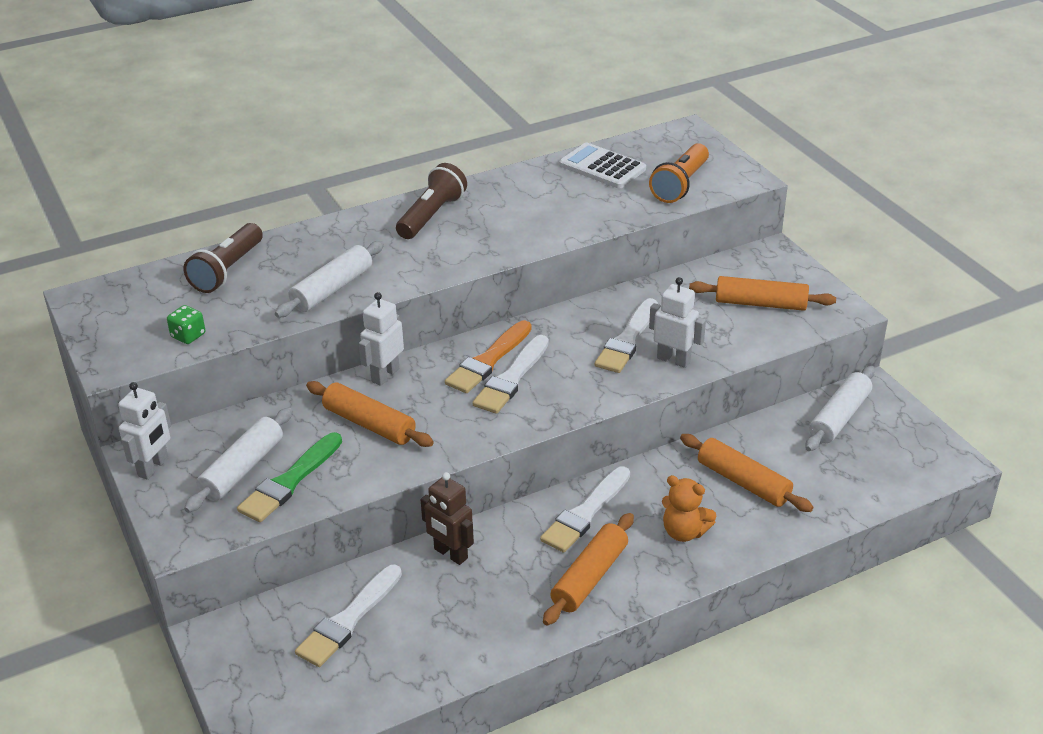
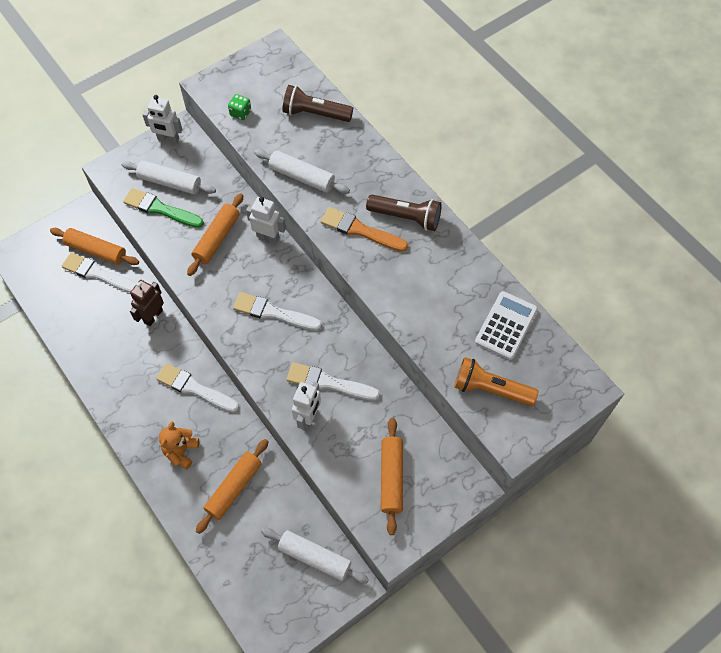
camera: 80 degrees right, 25 degrees up
orange brush [445,320,531,393] -> orange brush moved to [321,207,408,252]
orange rolling pin [543,513,634,625] -> orange rolling pin moved to [50,228,139,265]

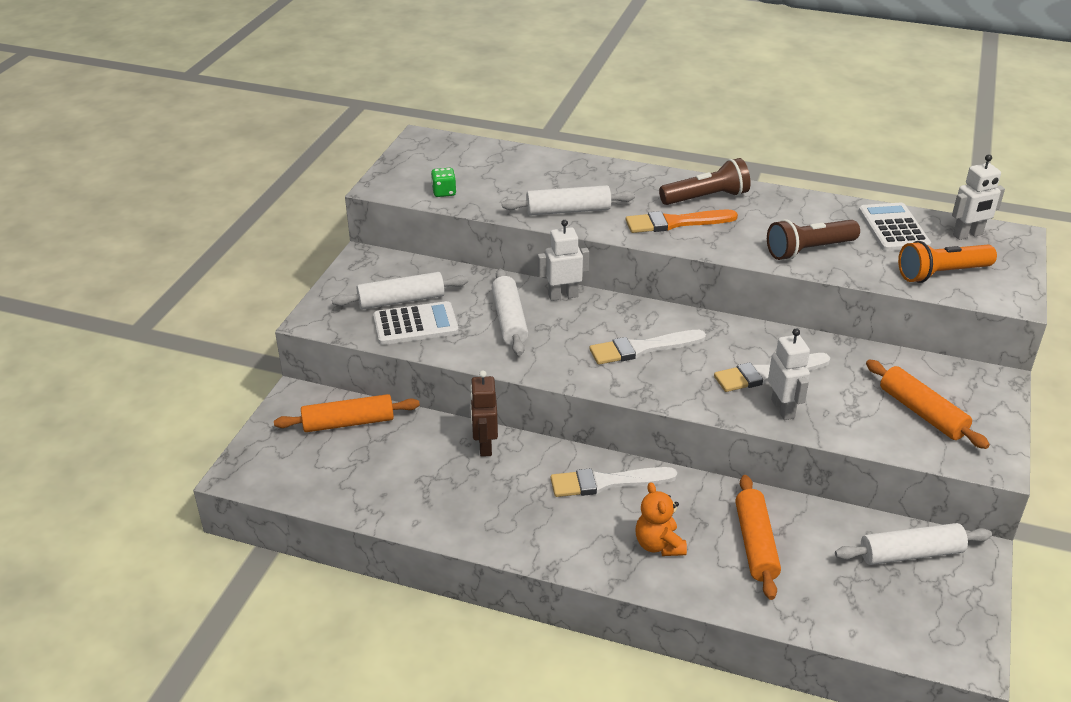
camera: 35 degrees left, 25 degrees down
white brush [62,253,137,293] -> none
green brush [123,188,204,228] -> white calculator [373,301,459,345]
white robot [142,95,182,144] -> white robot moved to [952,154,1005,240]
orange rolling pin [187,193,243,276] -> white rolling pin [491,269,528,356]
brown flashlight [282,85,353,122] -> brown flashlight moved to [767,219,860,260]

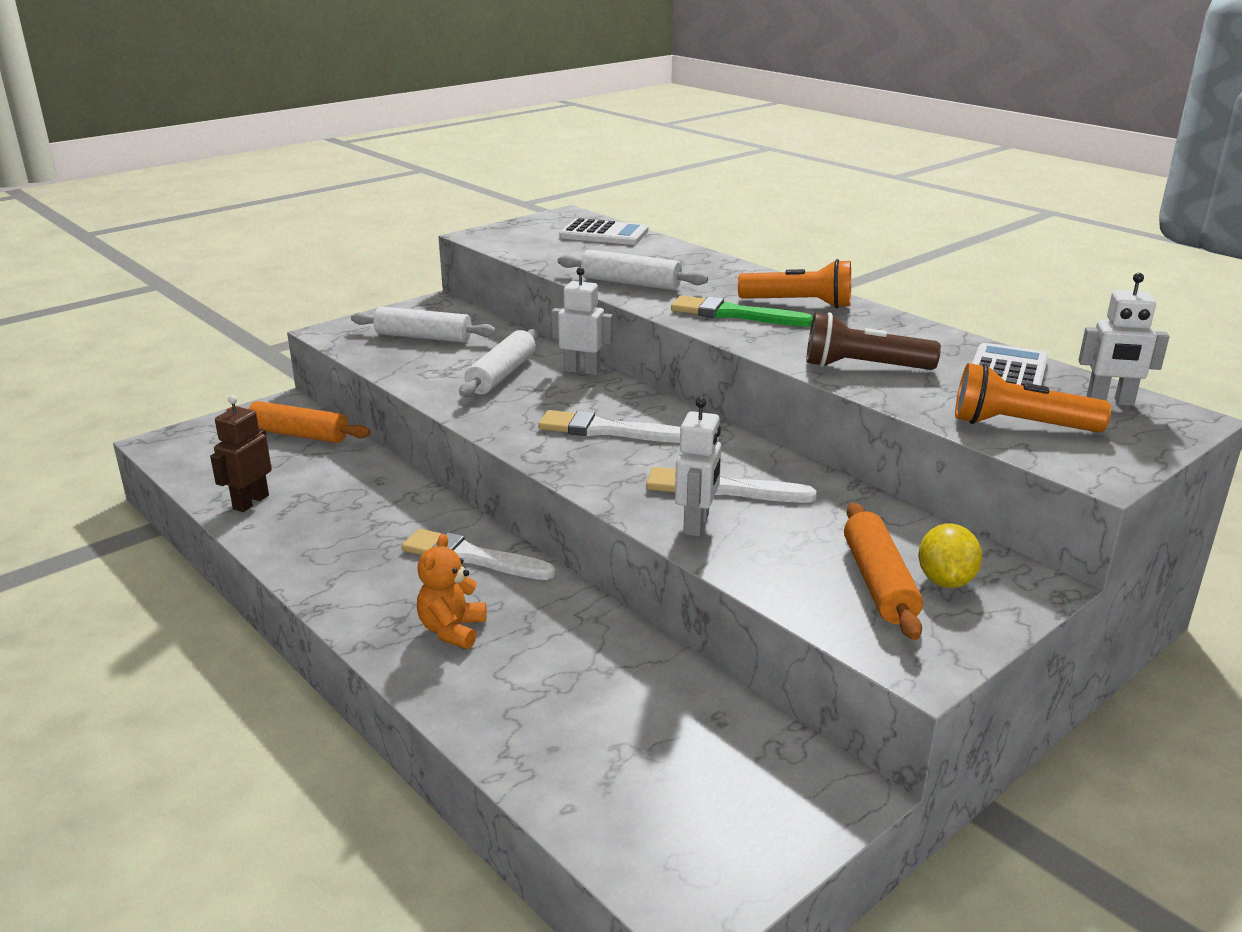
camera: 30 degrees right, 10 degrees down
white calculator [373,301,459,345] -> white calculator moved to [560,218,648,245]
green dice [431,168,456,197] -> none
brown robot [470,370,498,457] -> brown robot moved to [210,395,272,512]
orange brush [626,210,738,233] -> green brush [671,295,813,327]
brown flashlight [659,158,751,205] -> orange flashlight [738,259,851,308]
orange rolling pin [735,475,781,600] -> none
white rolling pin [835,523,992,565] -> none
none -> yellow lemon [918,523,982,588]

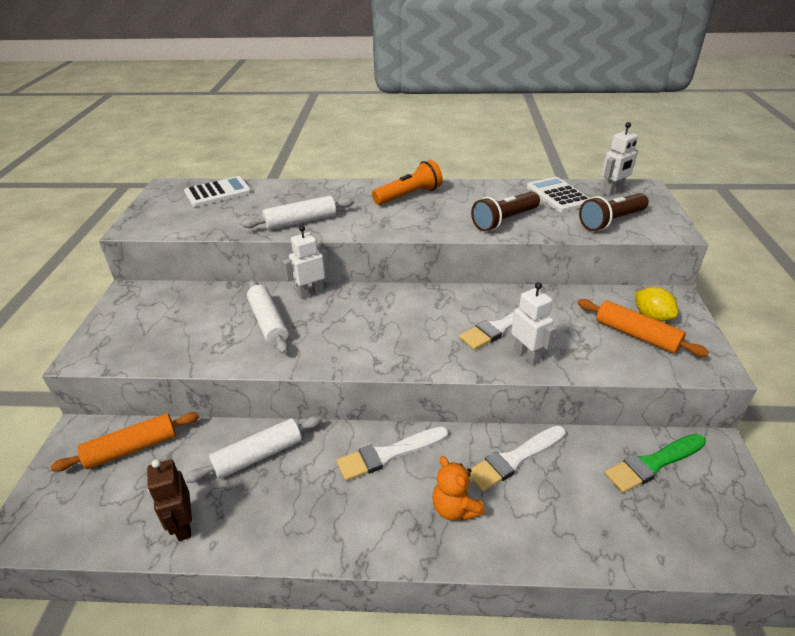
camera: 45 degrees left, 10 degrees up
white rolling pin [351,307,496,343] -> white rolling pin moved to [184,416,322,483]
white brush [538,410,680,443] -> white brush moved to [470,425,566,492]
green brush [671,295,813,327] -> green brush moved to [604,434,706,493]
orange flashlight [955,363,1111,433] -> brown flashlight [579,193,649,231]

